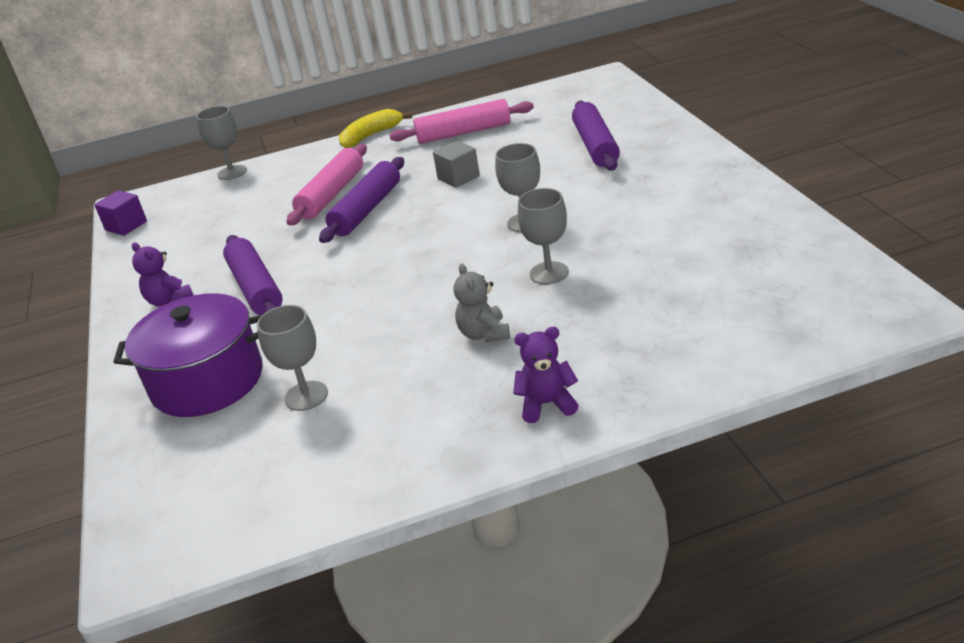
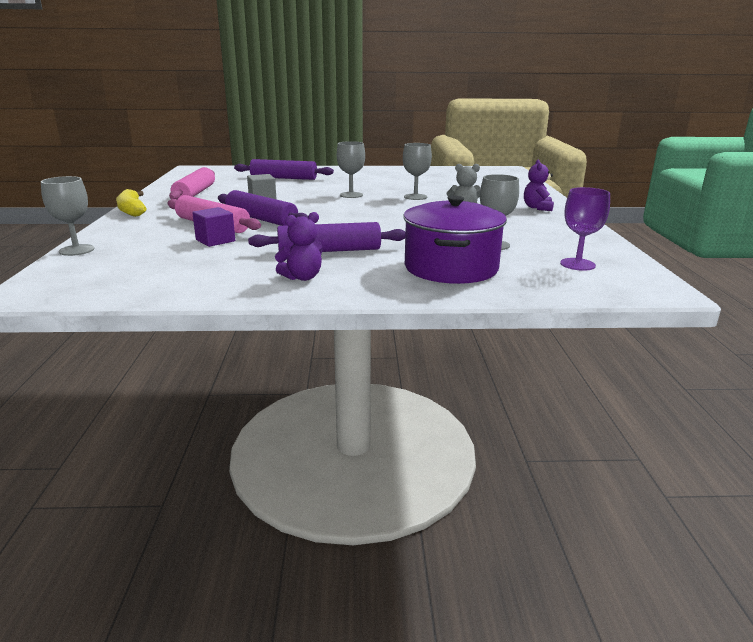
camera: 80 degrees left, 10 degrees down
purple cube [94,190,147,236] -> purple cube moved to [192,207,235,247]
none -> purple goblet [560,187,610,271]

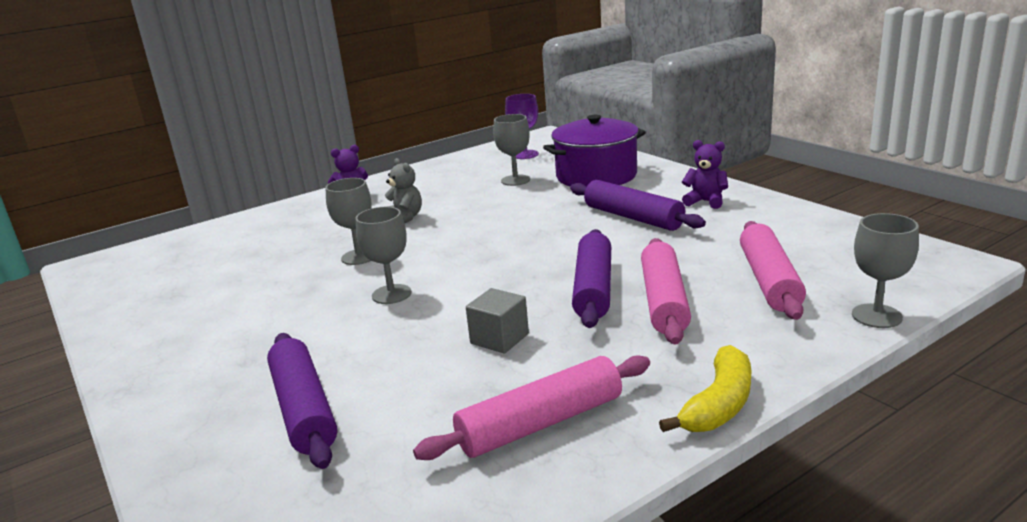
camera: 120 degrees left, 0 degrees up
purple cube [192,207,235,247] -> none
none -> pink rolling pin [740,221,806,320]

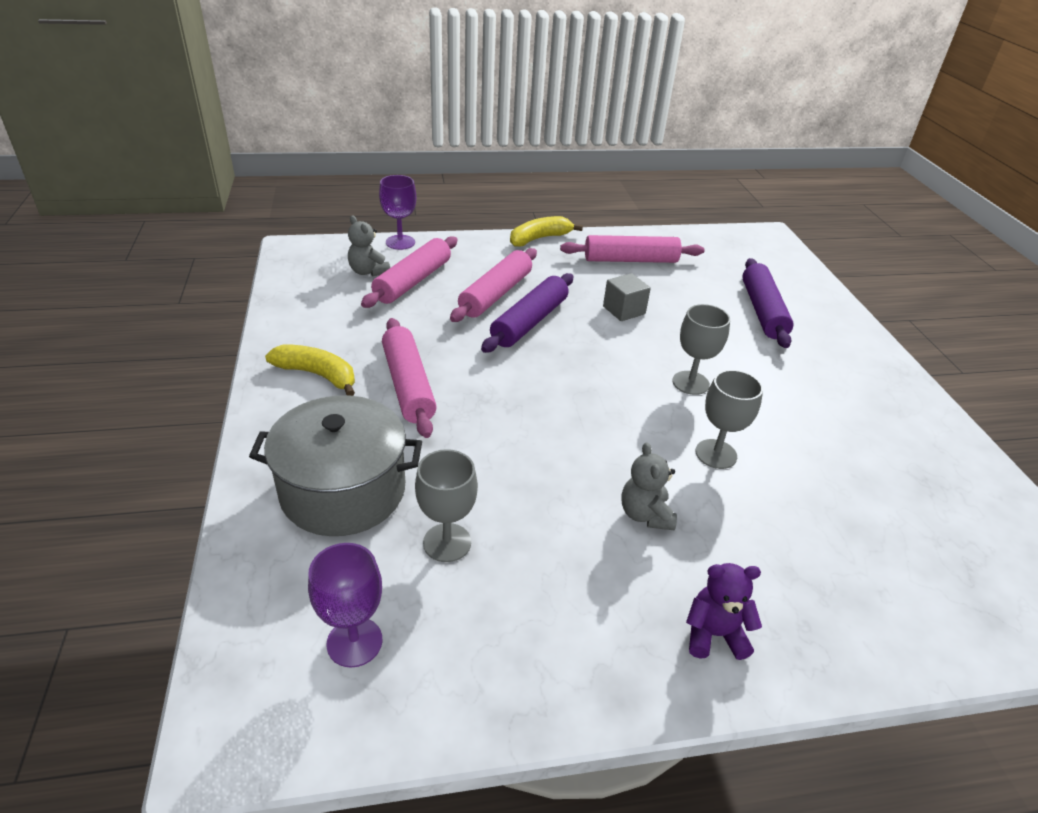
camera: 160 degrees left, 15 degrees up
purple pot [543,115,646,187] -> grey pot [249,395,422,536]
purple rolling pin [570,180,706,231] -> pink rolling pin [382,318,437,438]
purple teddy bear [682,140,728,209] -> yellow banana [265,344,355,396]
grey goblet [852,213,919,328] -> purple goblet [379,175,416,250]
none -> grey teddy bear [348,215,390,276]

